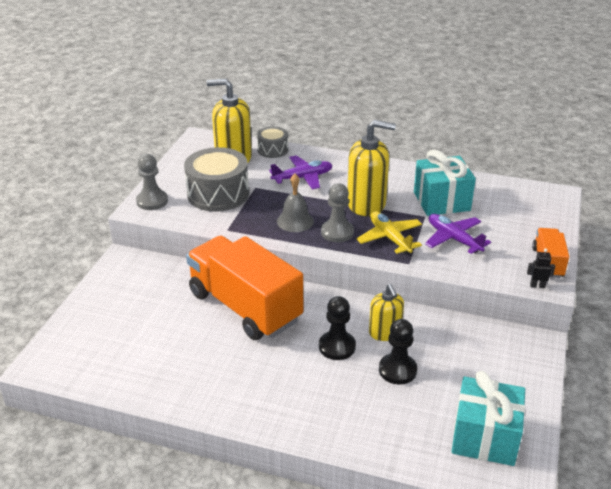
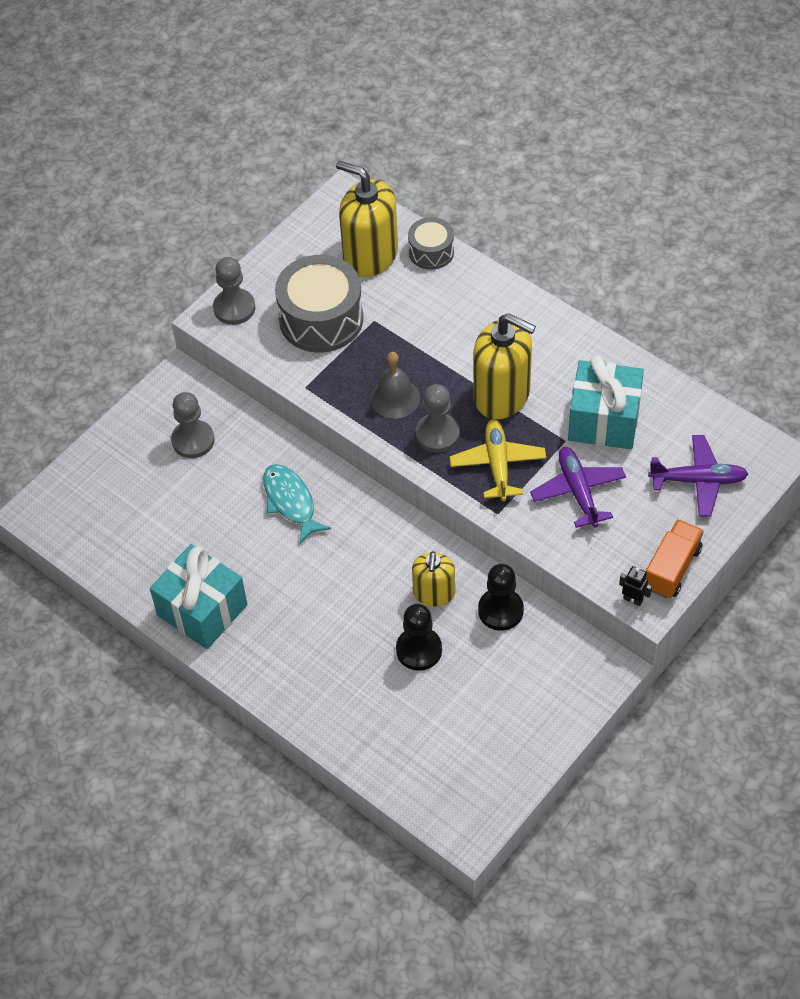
camera: 25 degrees right, 20 degrees up
orange truck [186,236,303,340] -> turquoise fish [263,464,331,544]
purple plane [269,155,333,189] -> purple plane moved to [649,435,748,516]
black pawn [319,296,356,360] -> black pawn moved to [478,564,524,631]
turquoise gift [452,371,525,466] -> turquoise gift moved to [150,544,247,649]
none -> grey pawn [171,392,215,458]

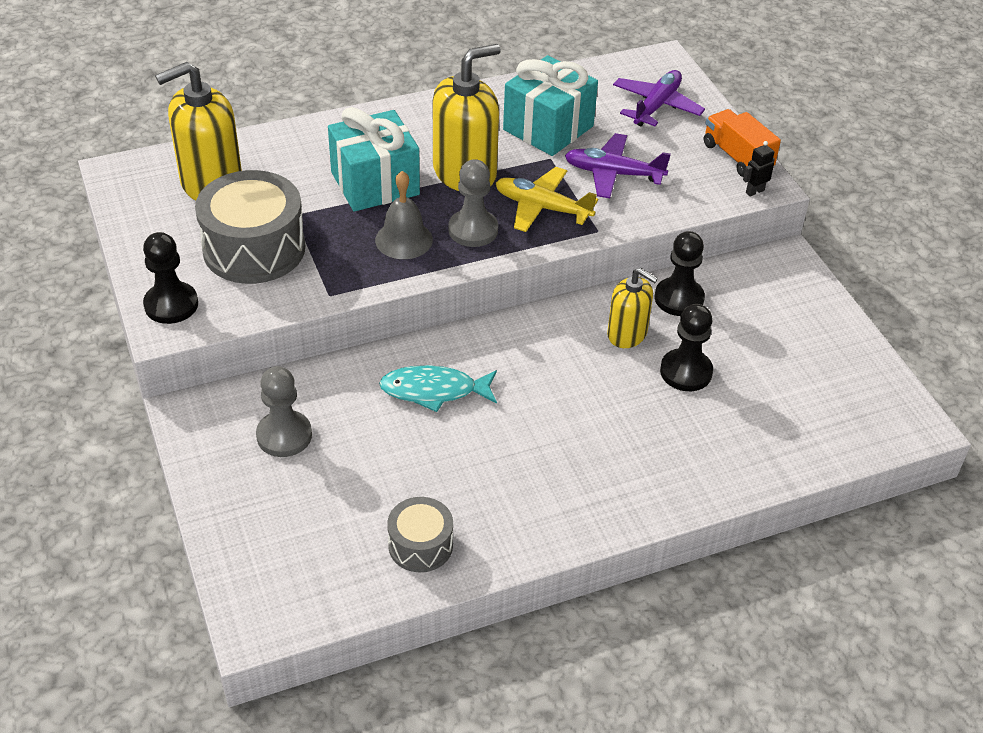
camera: 65 degrees left, 10 degrees down
turquoise gift [150,544,247,649] -> turquoise gift moved to [328,107,420,211]
grey pawn [213,257,255,325] -> black pawn [143,232,198,324]
grey drum [408,217,454,270] -> grey drum moved to [387,497,453,572]

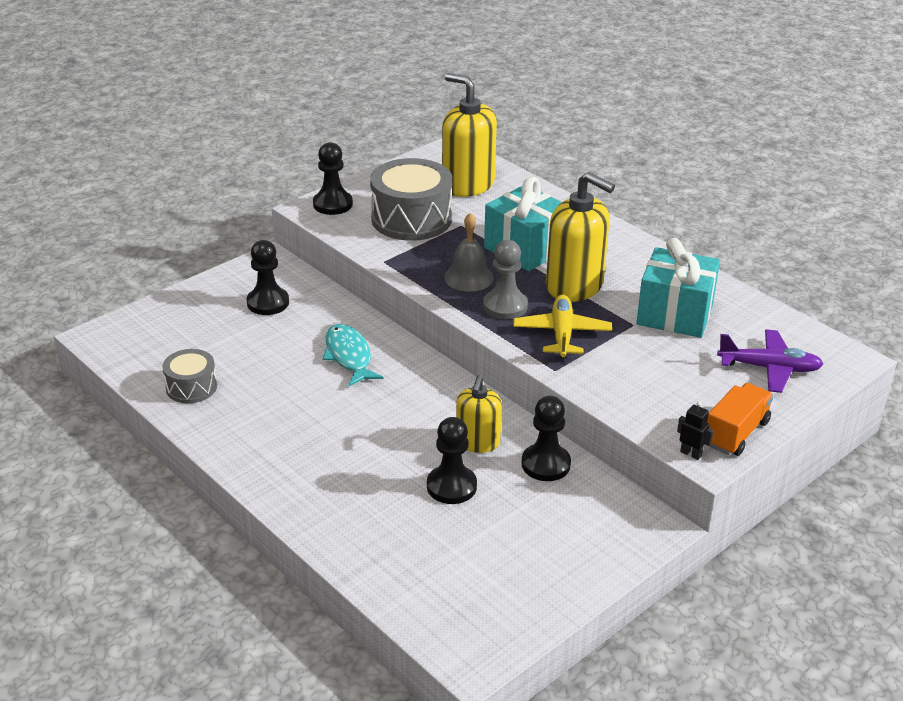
camera: 70 degrees right, 10 degrees down
grey pawn [256,366,312,457] -> black pawn [247,240,289,315]
purple plane [565,133,671,198] -> none

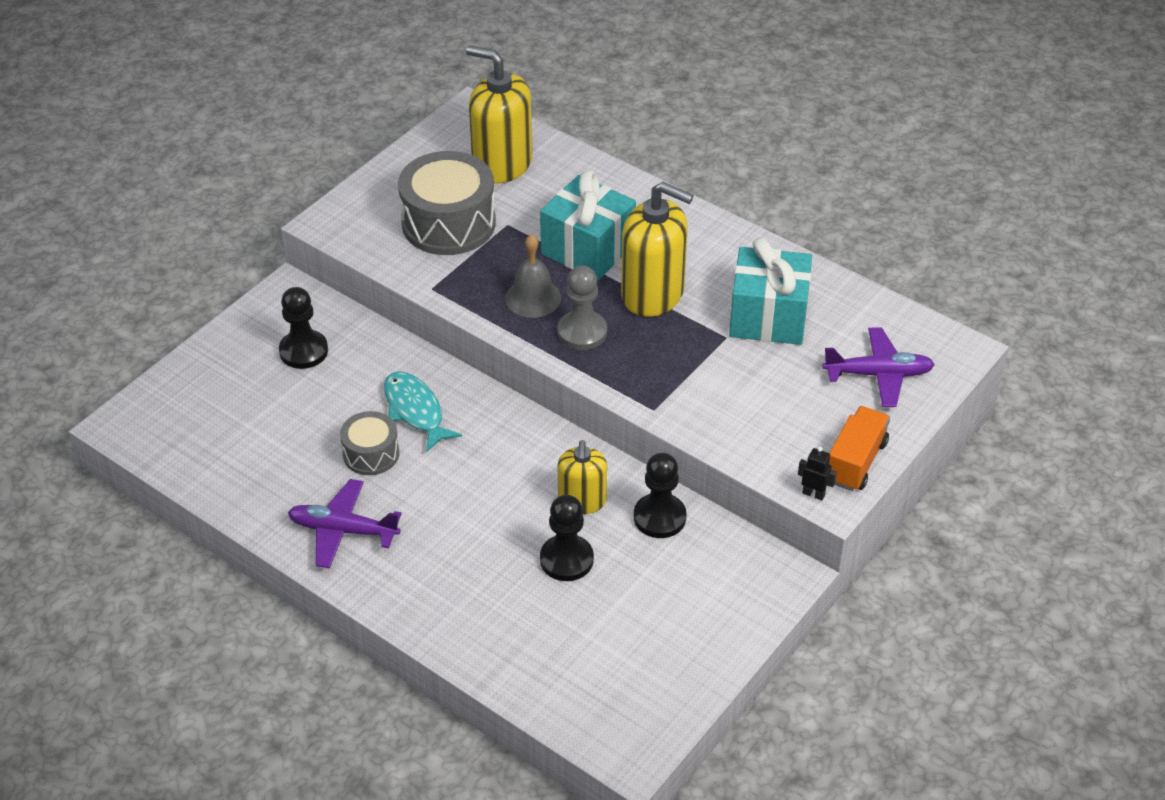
camera: 10 degrees left, 10 degrees up
grey drum [162,349,217,403] -> grey drum moved to [340,411,399,475]
black pawn [313,142,353,215] -> none
yellow plane [513,295,612,358] -> none
none -> purple plane [288,479,402,569]

